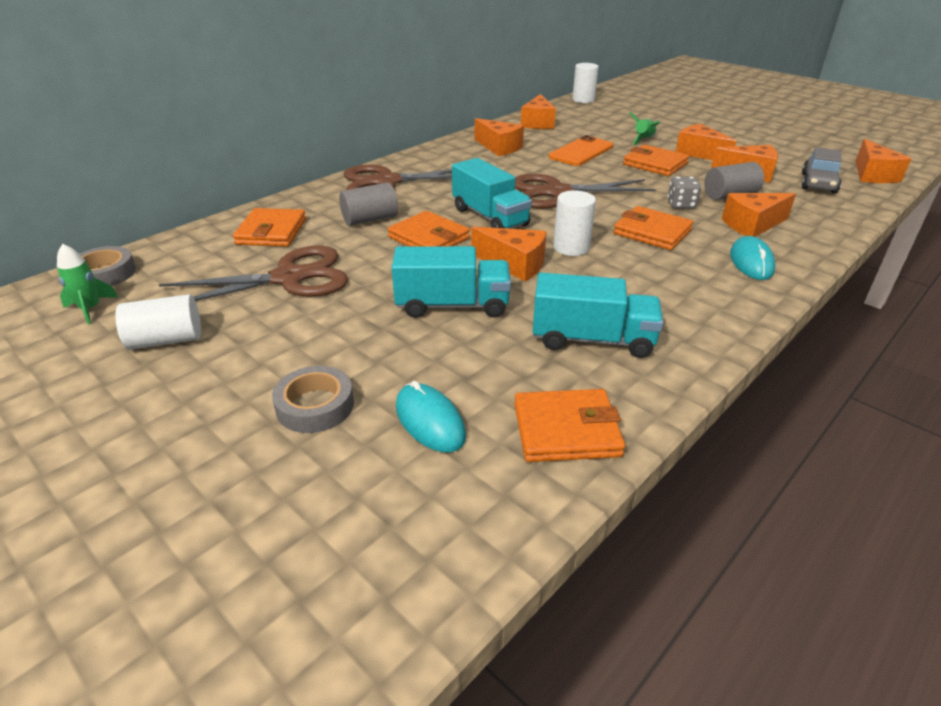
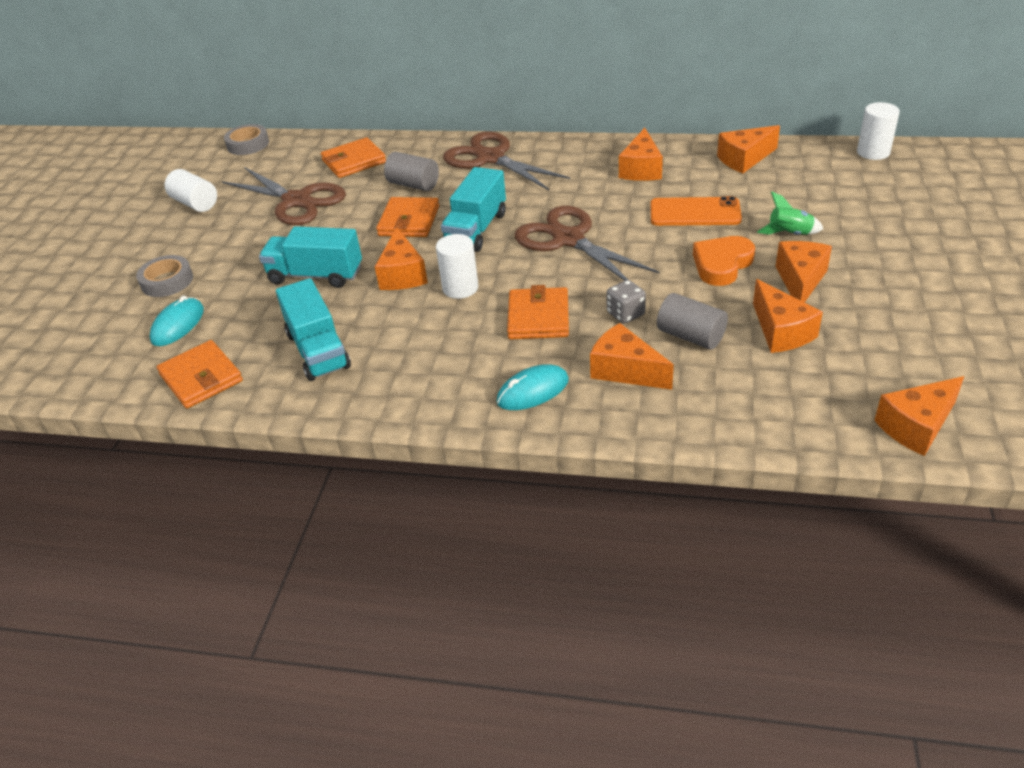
camera: 60 degrees right, 5 degrees up
green rocket [57,244,119,325] -> none
turquoise truck [392,246,511,318] -> turquoise truck turned 135 degrees clockwise [259,226,362,288]
orange wallet [623,145,689,176] -> orange heart [693,236,755,286]
grey car [802,147,842,194] -> none

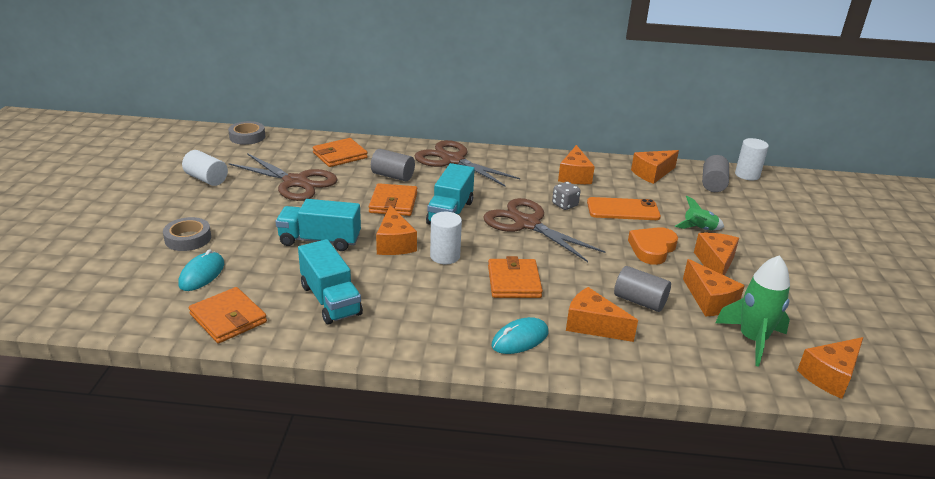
camera: 10 degrees left, 10 degrees down
grey dice [607,280,646,324] -> grey dice moved to [552,182,581,210]
none -> grey cylinder [702,155,729,192]
none -> green rocket [715,255,790,367]

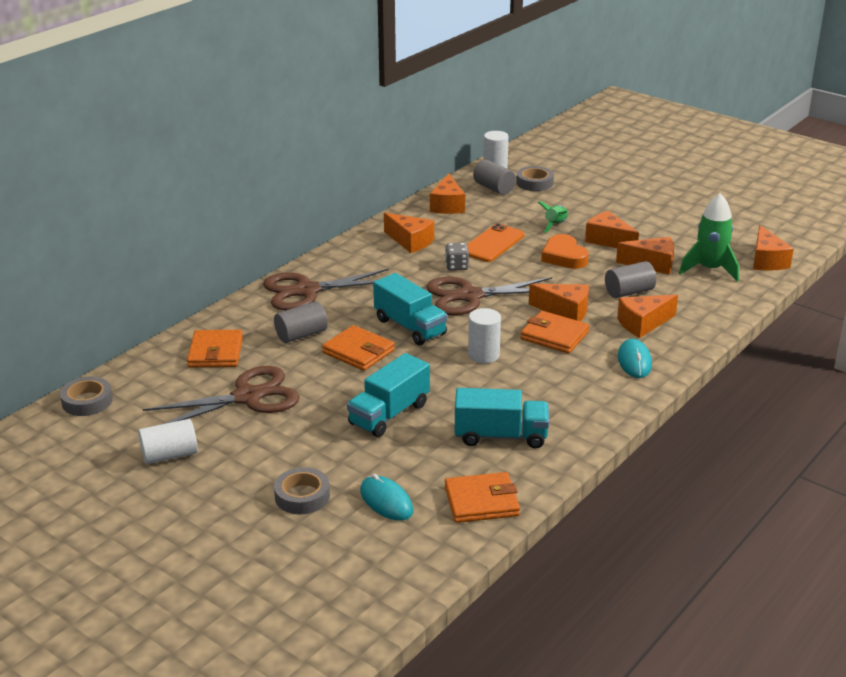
camera: 55 degrees left, 0 degrees up
orange cheese [376,205,417,255] -> orange cheese moved to [529,284,589,322]
none -> grey tape [516,166,554,191]

